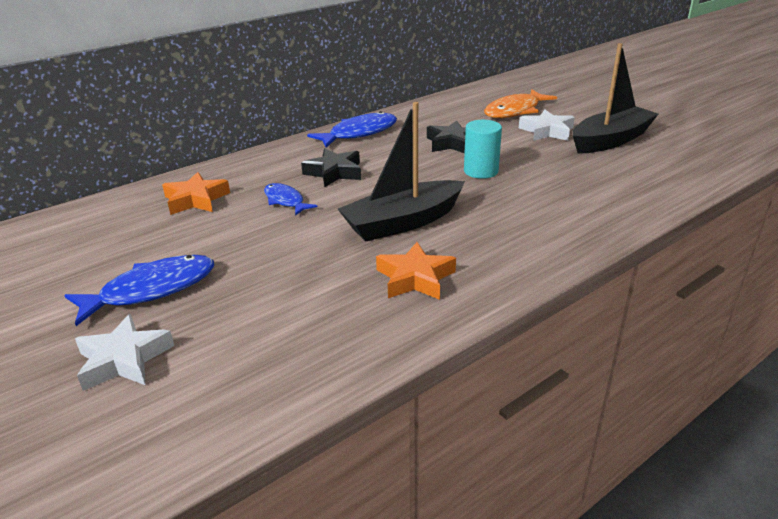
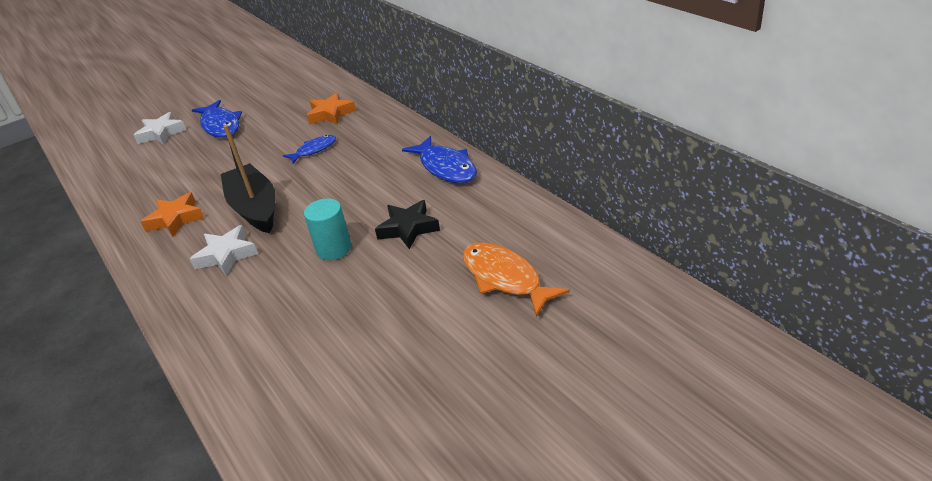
camera: 95 degrees right, 5 degrees up
black star [301,148,361,187] -> none
white star [519,110,575,141] -> white star moved to [190,225,258,275]
black boat [573,43,658,154] -> none

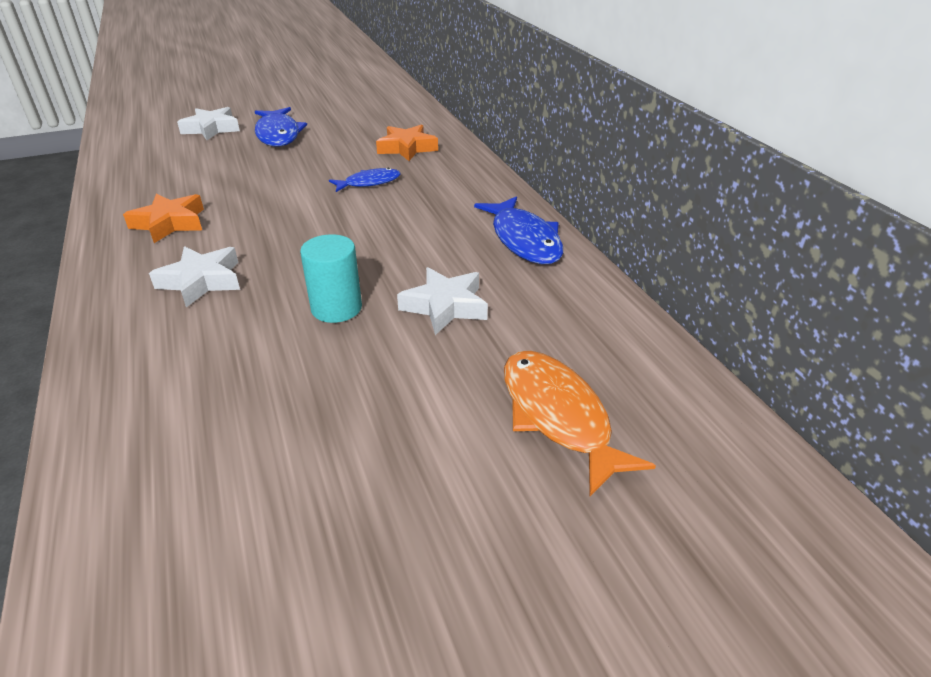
camera: 10 degrees right, 0 degrees up
black boat [221,125,276,233] -> none
black star [375,200,440,249] -> white star [397,267,488,335]

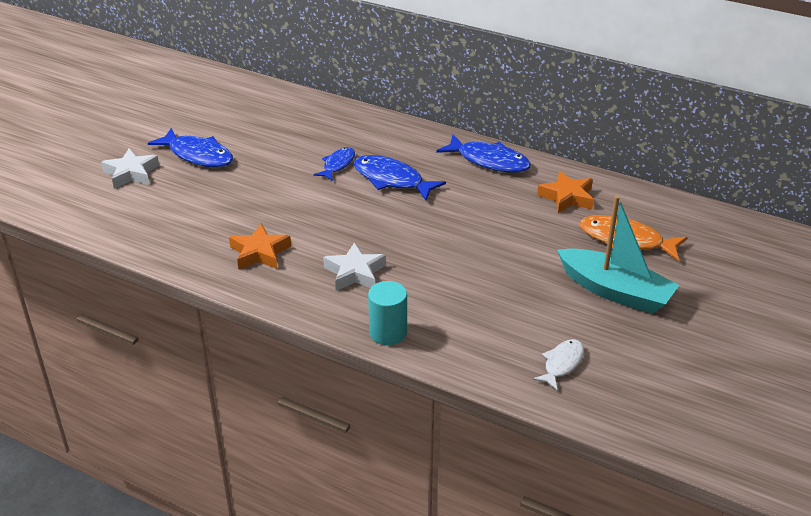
camera: 40 degrees left, 0 degrees up
turquoise cylinder [300,234,362,323] -> turquoise cylinder moved to [368,281,407,345]
orange star [376,124,438,161] -> orange star moved to [537,171,594,213]
white star [397,267,488,335] -> none
none -> blue fish [354,155,446,201]
none -> white fish [533,339,584,390]
none -> turquoise boat [557,196,679,314]

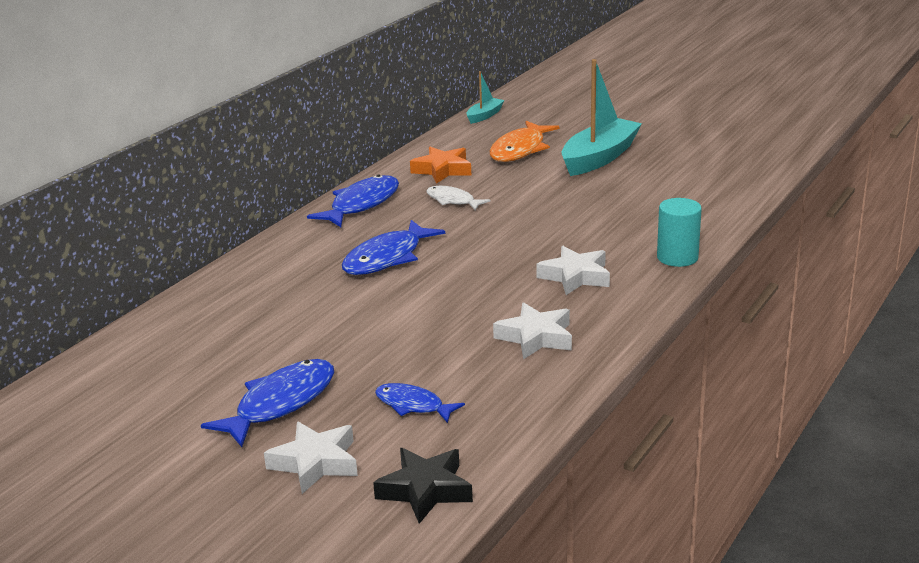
camera: 85 degrees left, 10 degrees down
orange star [229,223,291,269] -> white star [493,302,572,360]
blue fish [314,147,355,181] -> blue fish moved to [375,383,465,423]
white fish [533,339,584,390] -> white fish moved to [426,186,490,210]
none -> black star [373,448,473,524]
none -> turquoise boat [466,71,505,124]

